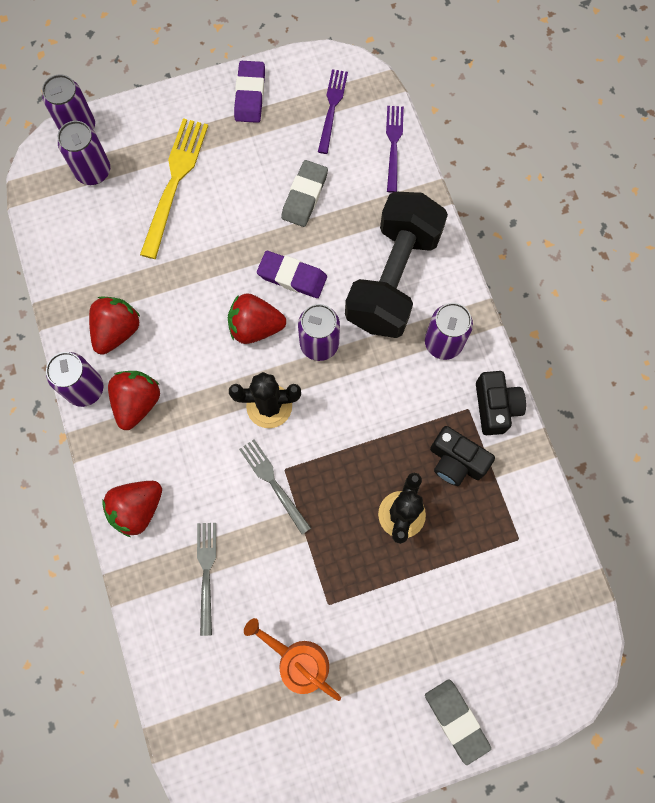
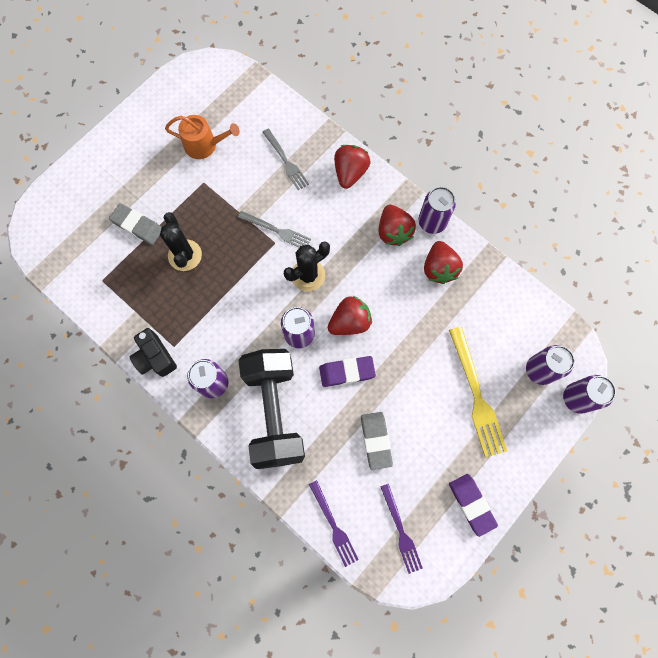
camera: 150 degrees right, 0 degrees up
grey eraser [425,679,491,765] -> grey eraser moved to [109,203,161,245]
black camera [430,426,495,486] -> none

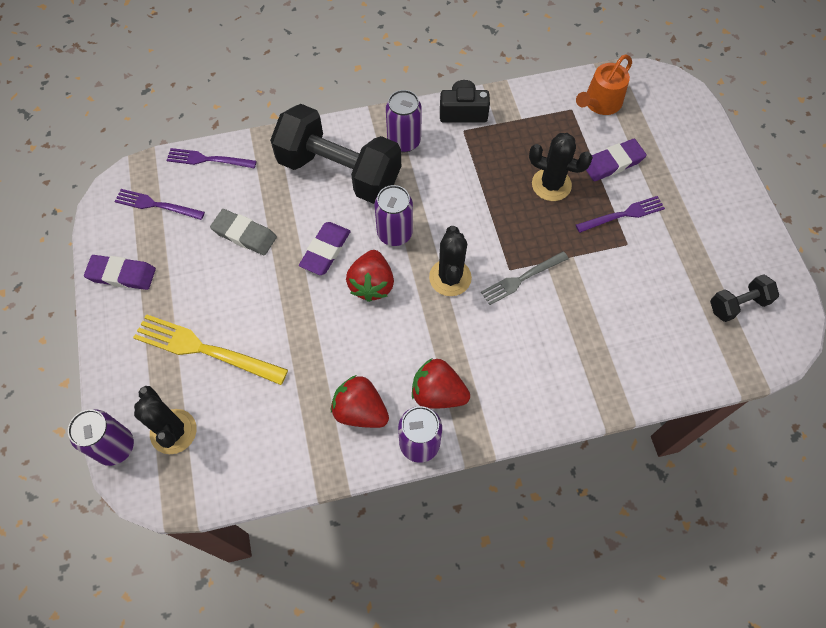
camera: 125 degrees right, 10 degrees down
grey eraser [109,203,161,245] -> purple eraser [586,139,647,181]
orange watering can [165,115,240,159] -> orange watering can moved to [576,54,632,115]
grey fork [263,128,309,190] -> none
red strawberry [334,145,370,189] -> none
purple can [526,345,575,385] -> black cactus [134,386,197,454]
none -> purple fork [576,196,665,233]
none -> black dumbbell [710,274,779,322]

